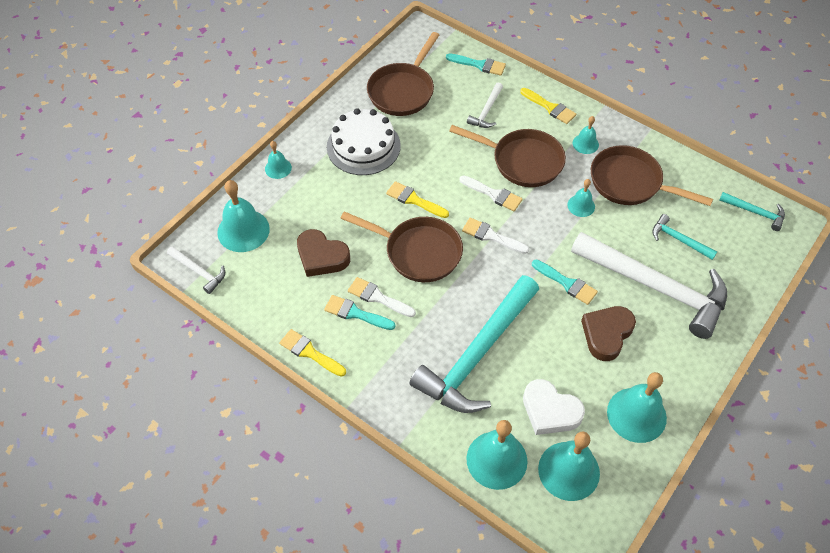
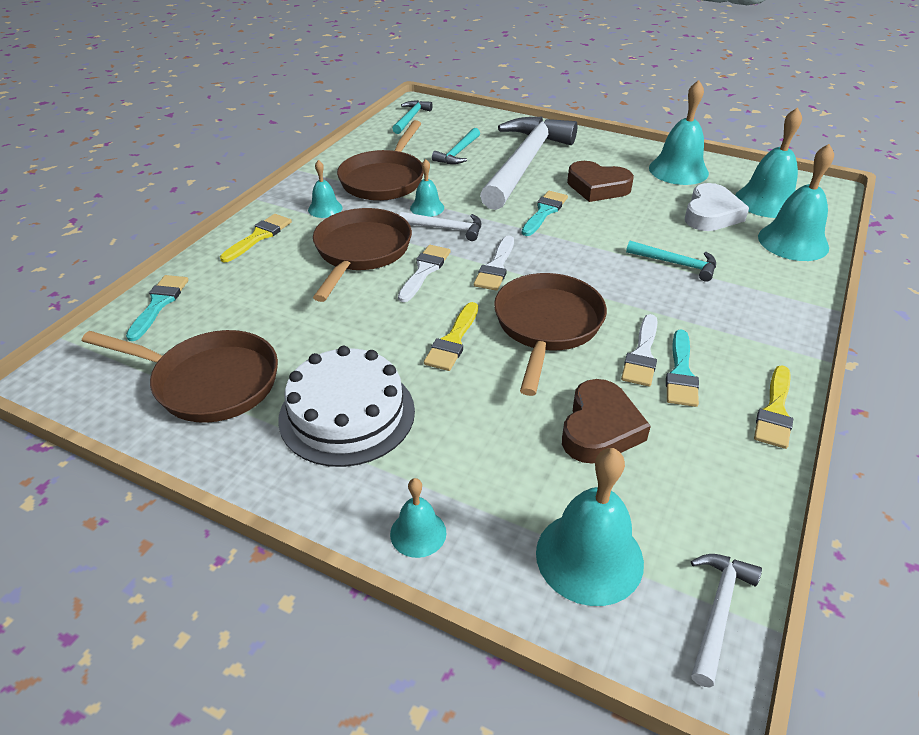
camera: 100 degrees left, 15 degrees down
turquoise hammer [409,275,539,413] -> turquoise hammer [626,241,716,282], size x0.43
white hammer [467,82,503,128] -> white hammer moved to [400,212,481,241]

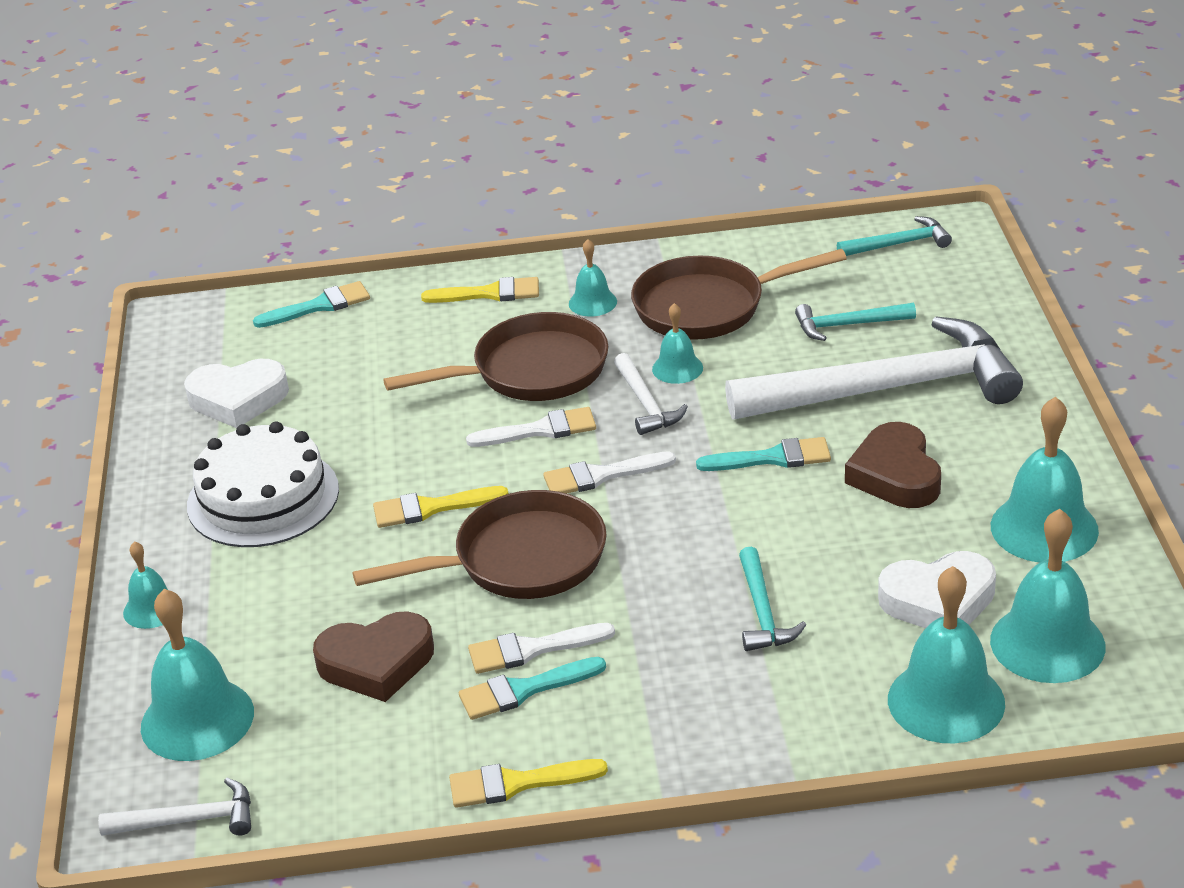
camera: 60 degrees right, 5 degrees down
brown pan [82,330,278,423] -> white heart [184,359,289,428]

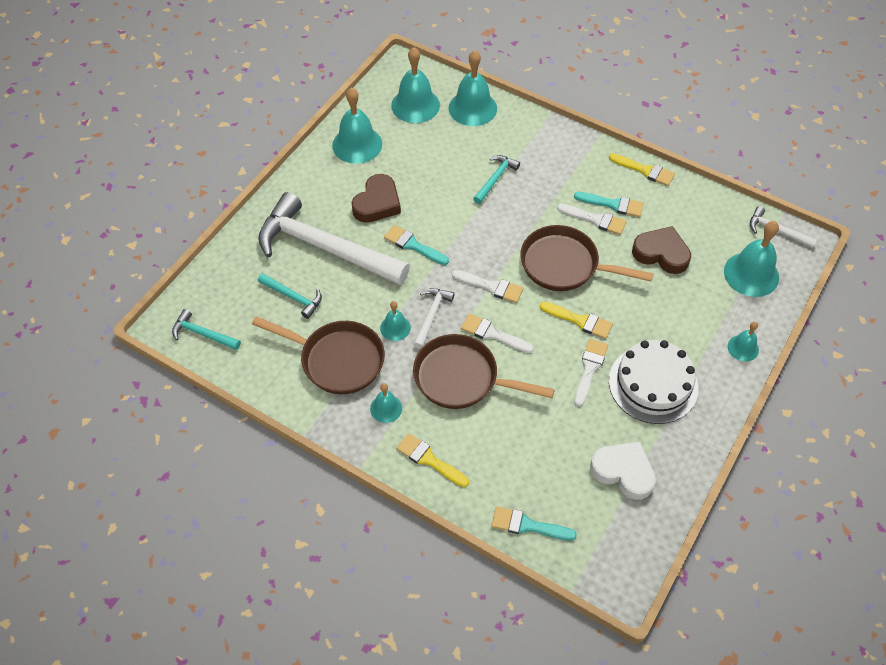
camera: 145 degrees left, 20 degrees up
white heart [878,551,996,628] -> none
none -> white brush [574,339,608,406]

